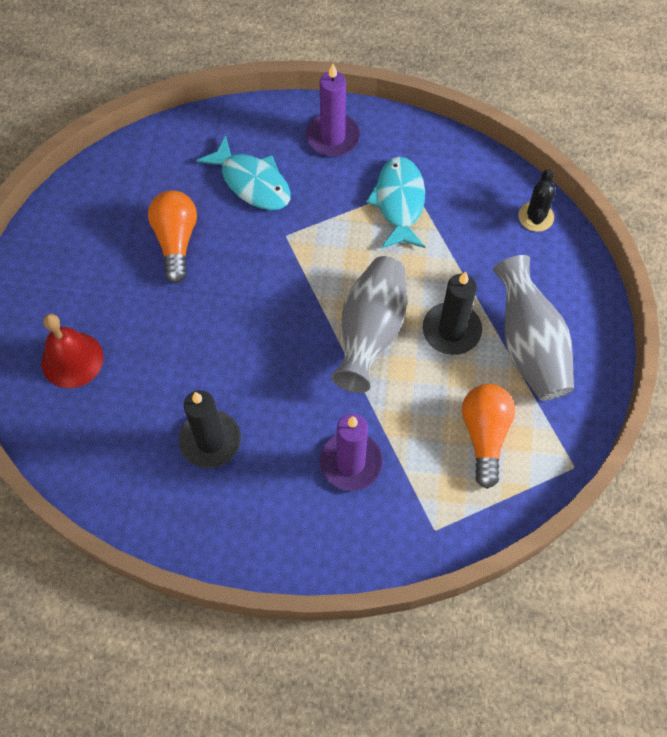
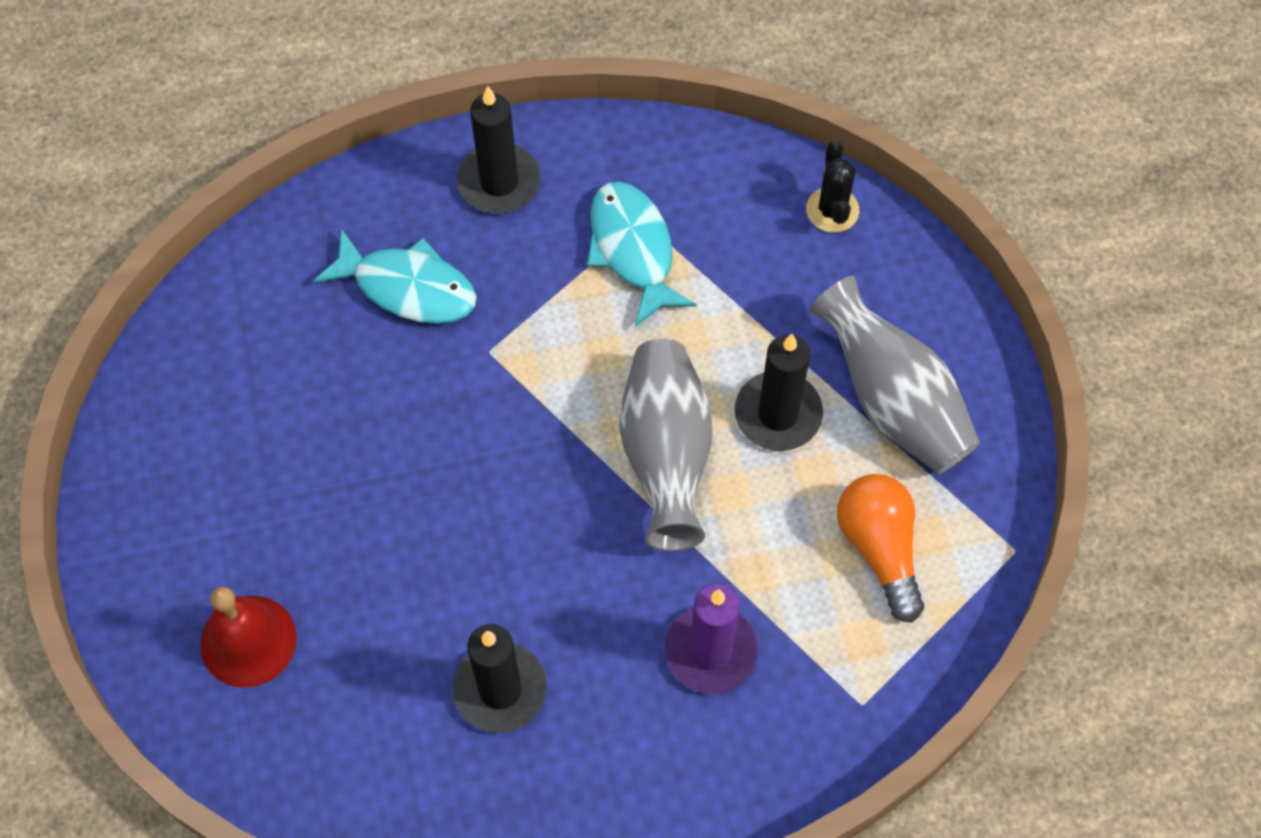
camera: 20 degrees left, 0 degrees up
orange light bulb [148,191,197,284] -> none
purple candle [306,64,360,157] -> black candle [457,86,541,214]

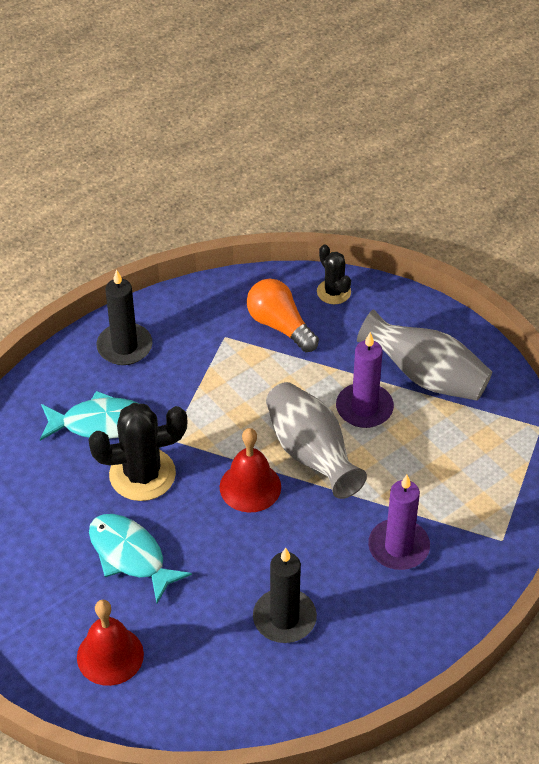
camera: 25 degrees left, 15 degrees down
turquoise fish [587,182,697,327] -> turquoise fish moved to [89,514,192,603]
black candle [735,334,823,451] -> purple candle [336,332,394,428]
orange light bulb [837,474,924,622] -> orange light bulb moved to [247,279,319,352]
none -> black cactus [88,403,188,501]
none -> red bell [220,428,281,513]

